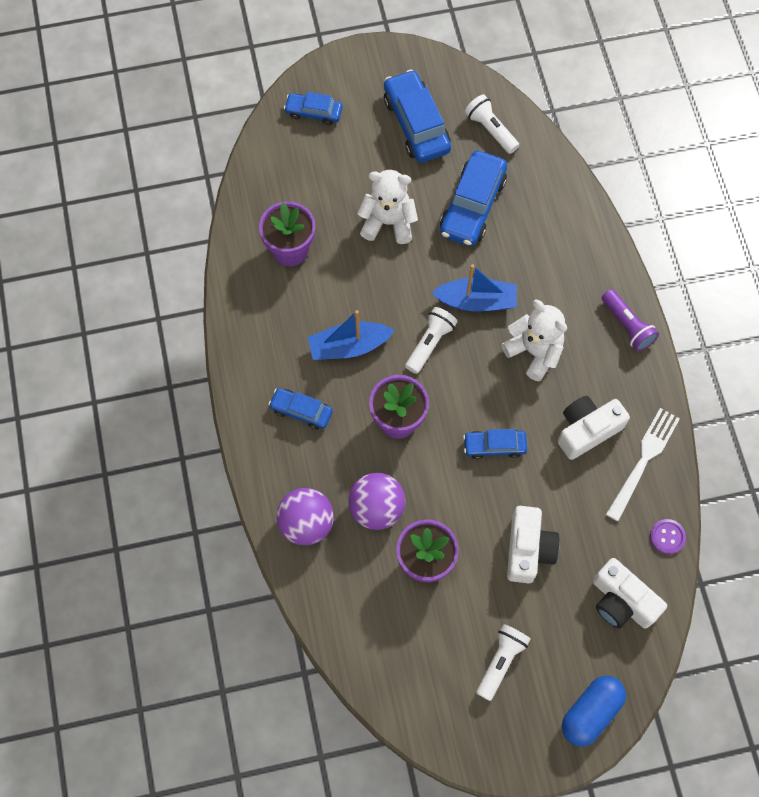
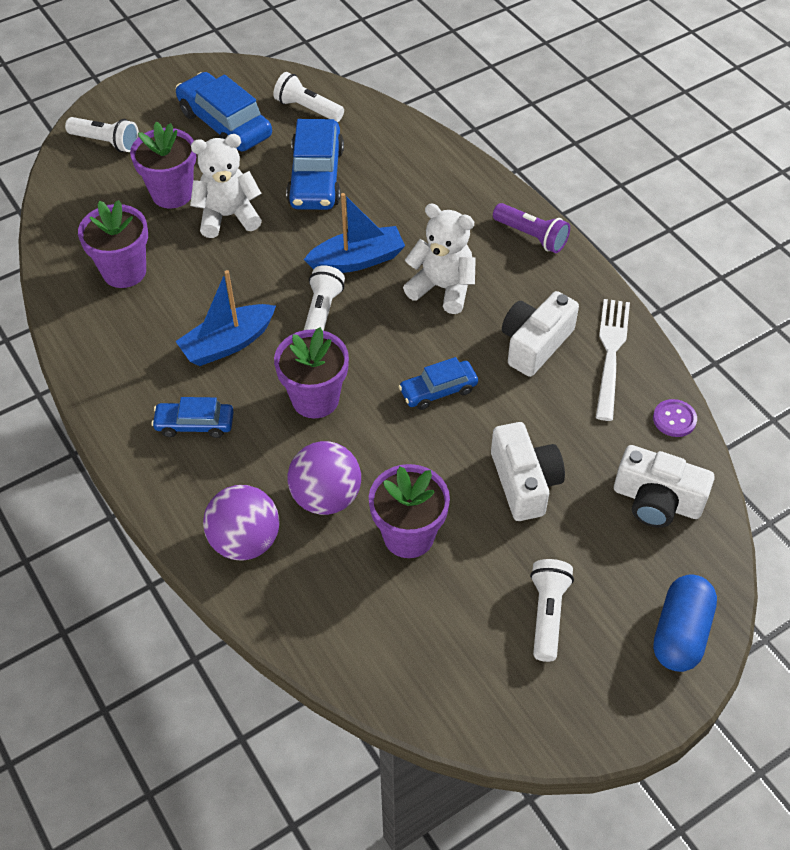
camera: 20 degrees left, 15 degrees down
blue car [284,92,343,125] -> white flashlight [65,117,139,152]
none -> purple flower pot [130,121,196,208]

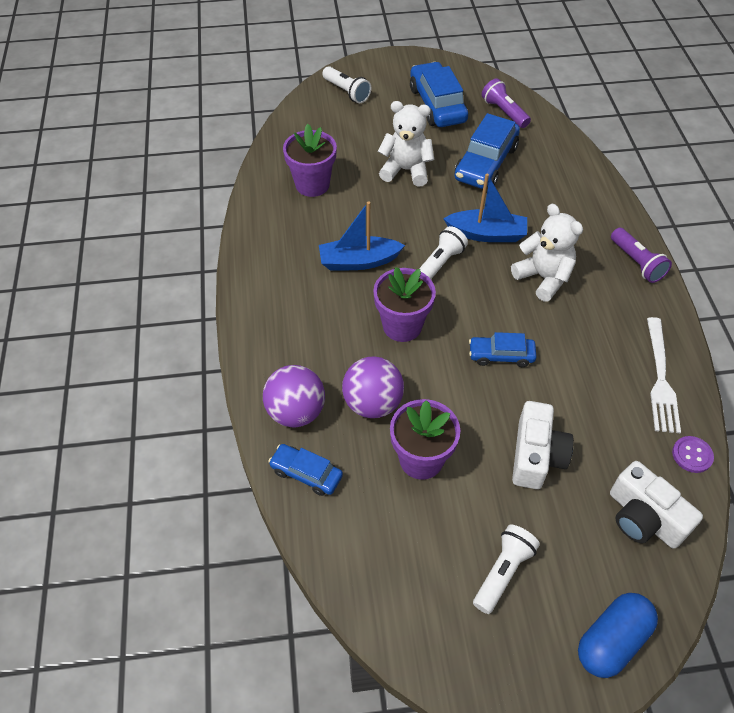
camera: 25 degrees right, 0 degrees up
purple flower pot [130,121,196,208] -> none
blue car [151,397,234,438] -> blue car moved to [268,444,343,496]
white flashlight [273,72,344,122] -> purple flashlight [482,78,531,128]
white camera [502,291,579,377] -> none
white fork [596,299,630,421] -> white fork turned 150 degrees clockwise [647,317,681,433]

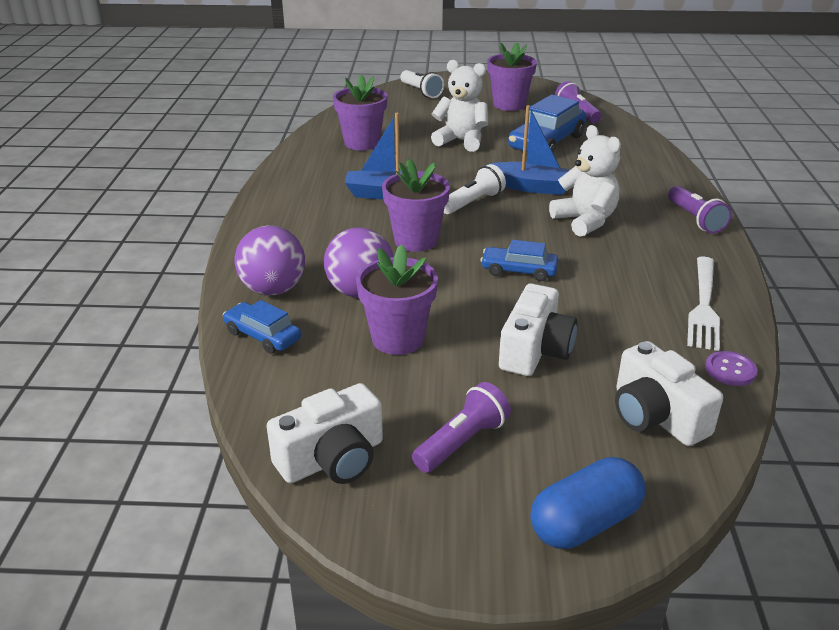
camera: 10 degrees right, 20 degrees down
blue car [410,62,468,127] -> purple flower pot [487,42,537,111]
white flashlight [473,525,540,614] -> purple flashlight [412,382,511,473]
none -> white camera [267,383,383,484]

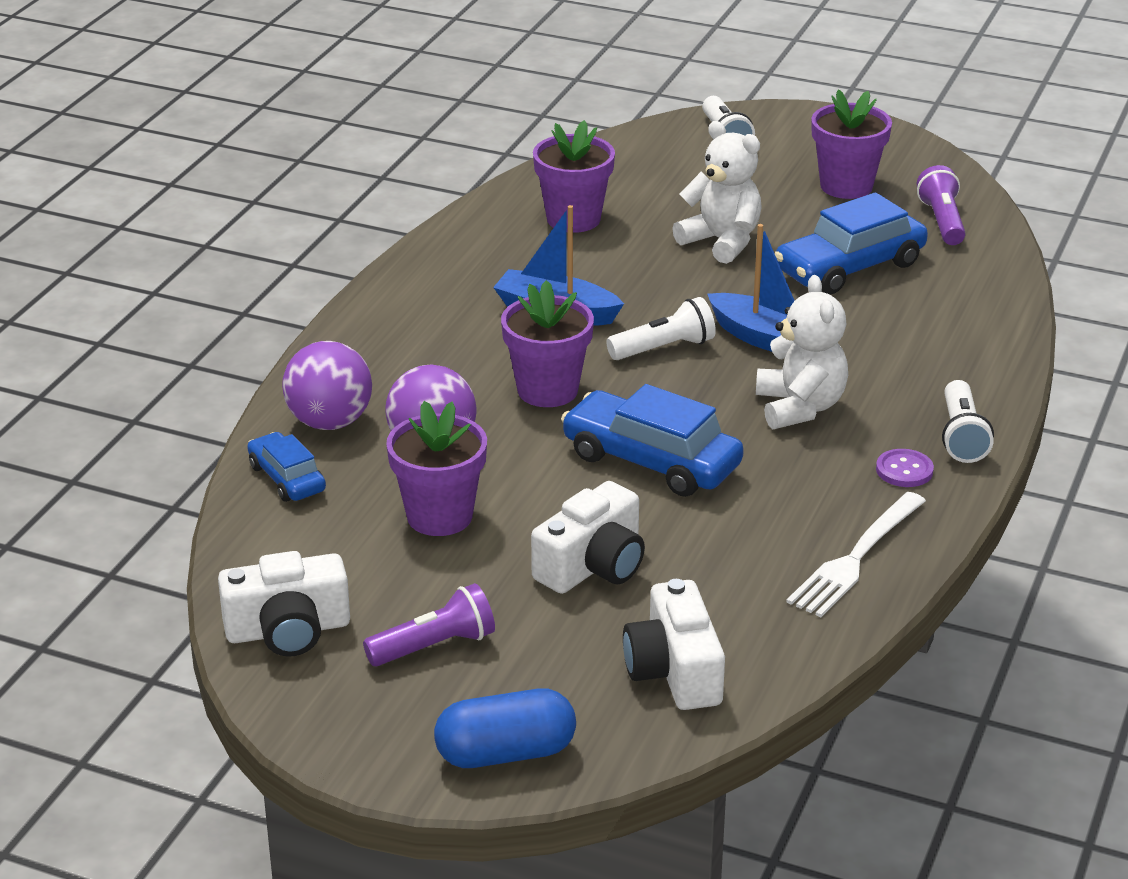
camera: 20 degrees right, 0 degrees up
blue car [480,240,559,281] -> blue car [561,384,744,497], size x1.75
purple flashlight [668,185,732,234] -> white flashlight [942,380,994,463]
purple button [705,351,757,386] -> purple button moved to [876,449,934,487]

